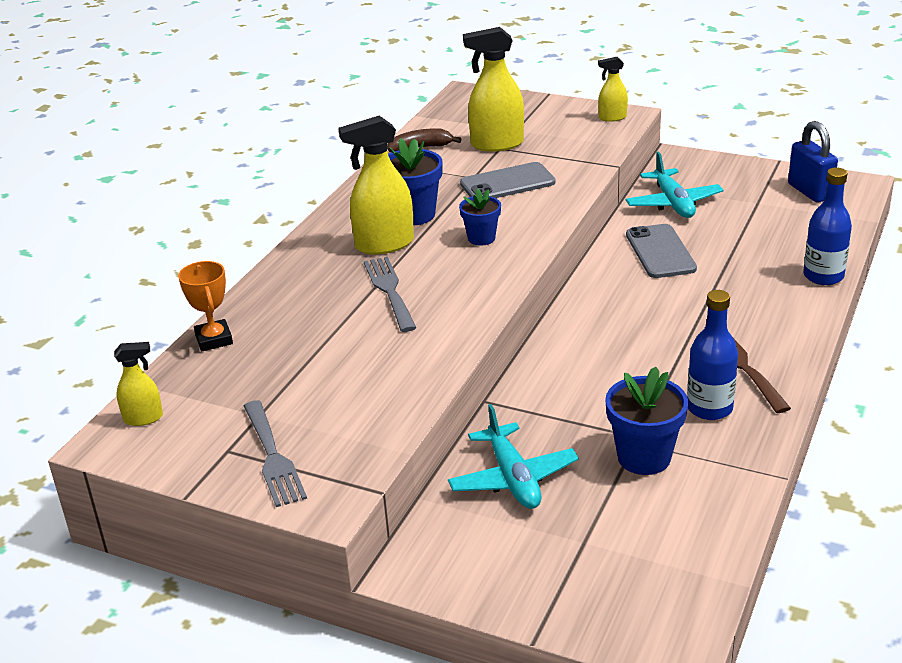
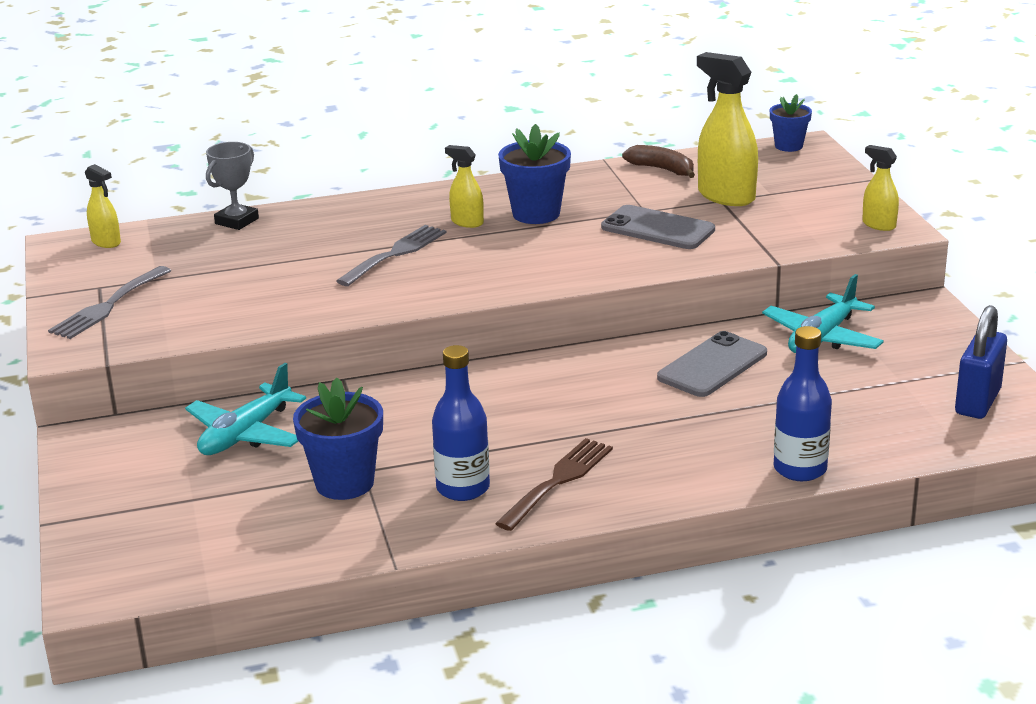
camera: 50 degrees right, 5 degrees down
orange trophy [178,261,233,351] -> grey trophy [206,142,259,230]
yellow spray bottle [338,116,414,255] -> yellow spray bottle [445,145,484,228], size x0.54
blue flower pot [459,188,501,246] -> blue flower pot moved to [770,94,812,152]

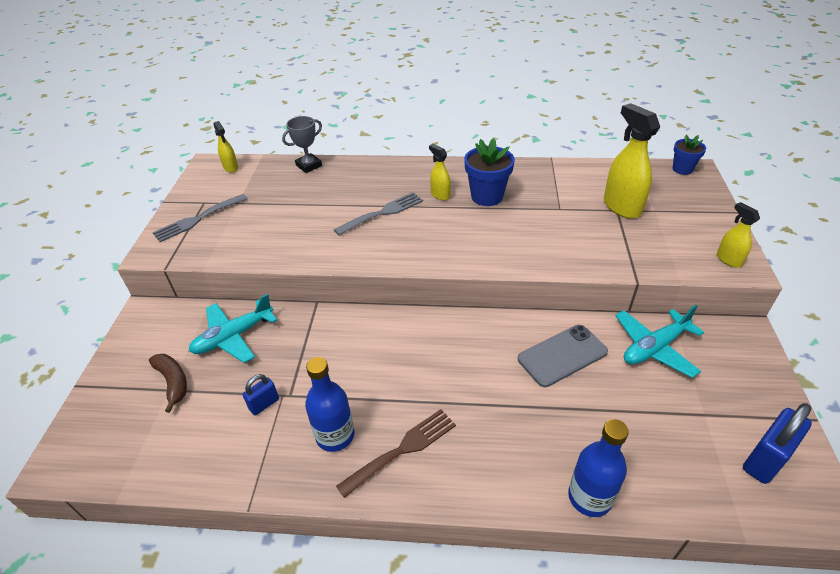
camera: 20 degrees right, 15 degrees up
blue flower pot [293,377,383,500] -> blue padlock [243,374,279,415]
grey phone [601,205,715,249] -> none
brown banana [622,145,695,178] -> brown banana moved to [149,354,187,413]

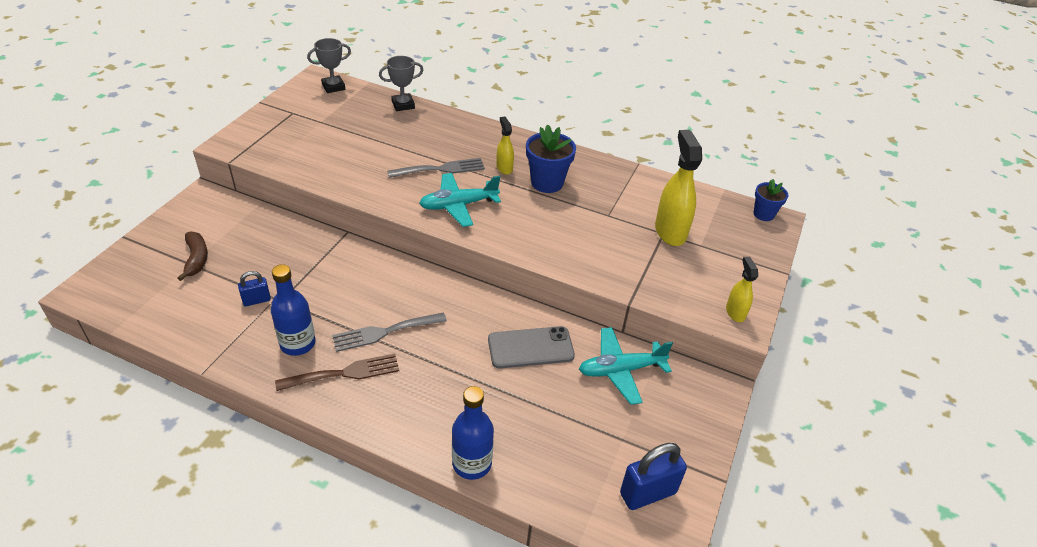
camera: 15 degrees right, 0 degrees up
grey fork [152,194,248,242] -> grey fork moved to [332,312,447,352]
turquoise plane [189,294,277,363] -> turquoise plane moved to [419,173,501,227]
yellow spray bottle [214,121,238,173] -> grey trophy [307,38,351,93]

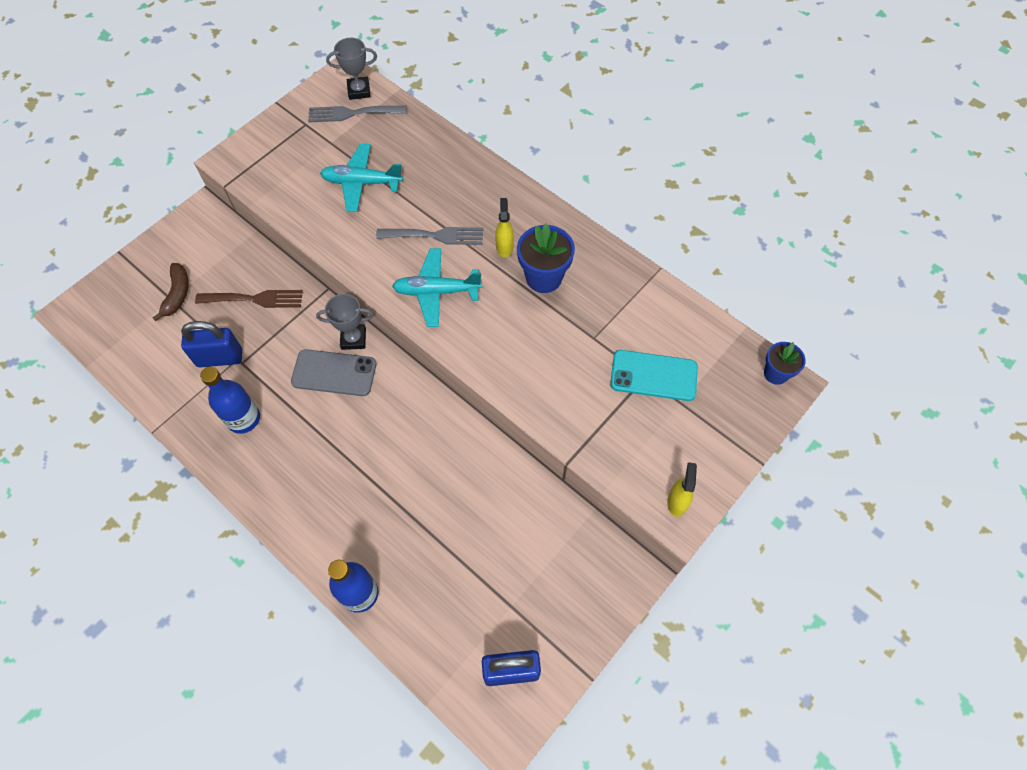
camera: 20 degrees right, 20 degrees up
blue padlock [238,271,271,306] -> blue padlock [181,321,242,367], size x1.74
brown fork [275,354,399,391] -> brown fork moved to [195,290,303,308]
grey fork [332,312,447,352] -> grey fork moved to [308,106,406,122]
grey trophy [379,56,423,111] -> grey trophy moved to [316,294,374,350]
grey phone [488,326,575,369] -> grey phone moved to [291,349,376,396]
turquoise plane [579,327,673,405] -> turquoise plane moved to [320,143,403,212]
yellow spray bottle [655,130,702,246] -> turquoise phone [610,350,698,401]

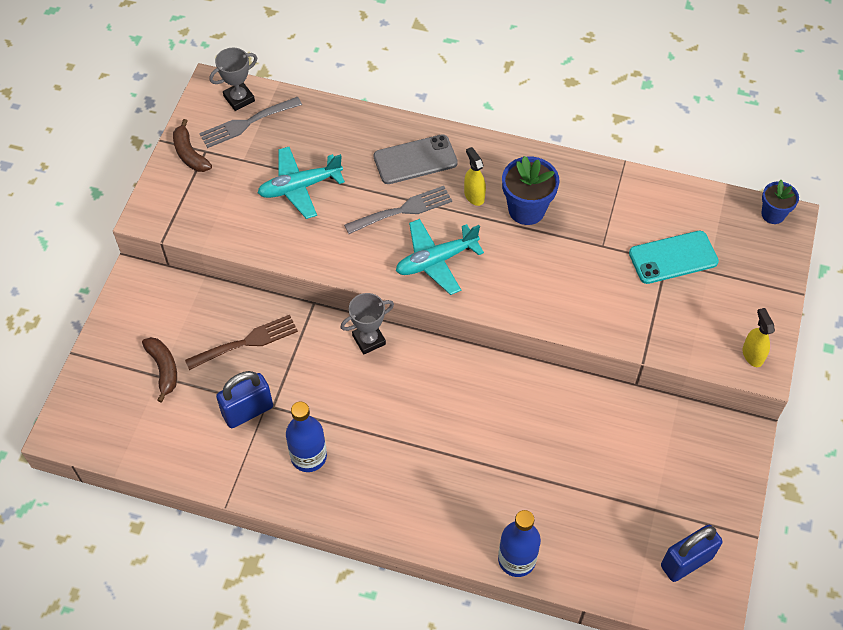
camera: 25 degrees left, 5 degrees down
grey phone [291,349,376,396] -> grey phone moved to [374,134,458,184]
none -> brown banana [173,119,212,172]

